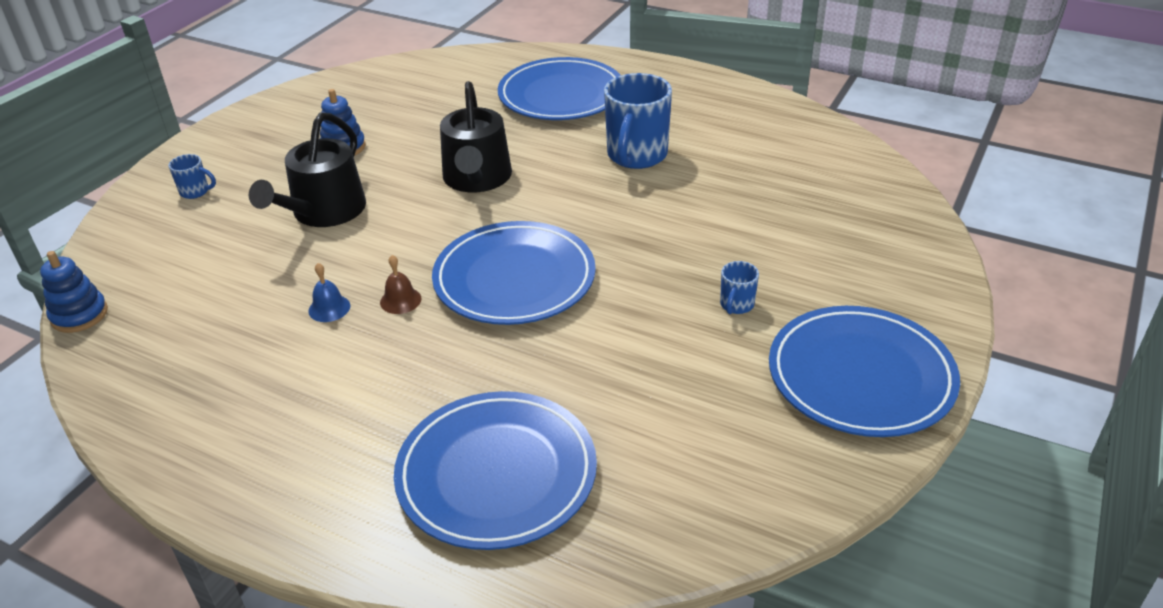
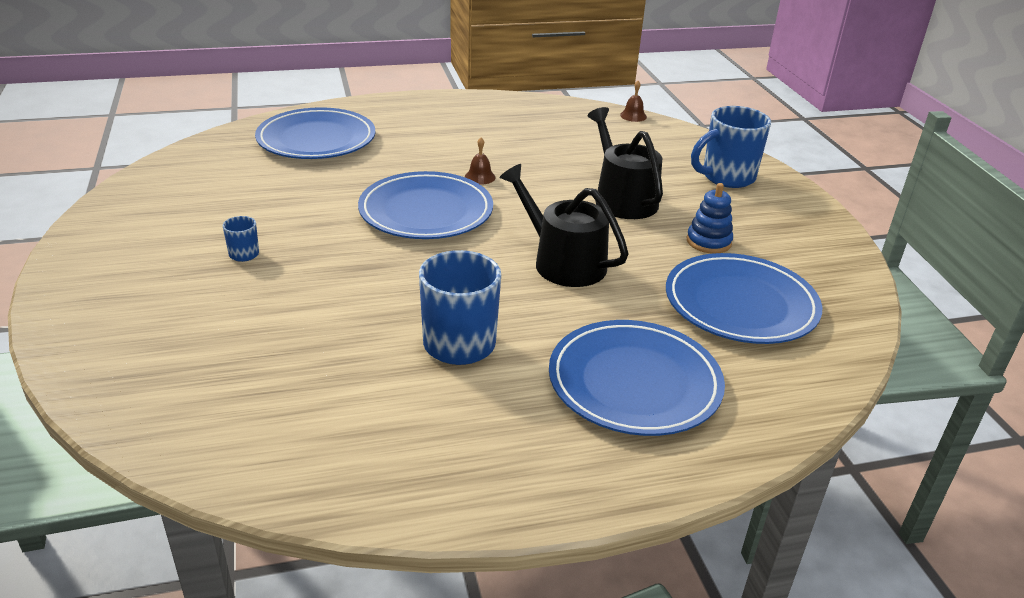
camera: 135 degrees right, 5 degrees down
blue stacking toy [40,251,108,333] -> brown bell [620,81,647,122]
blue mug [169,154,216,199] -> blue mug [691,106,771,188], size x2.17
blue bell [308,263,350,322] -> none
blue plate [769,306,960,437] -> blue plate moved to [666,253,822,344]

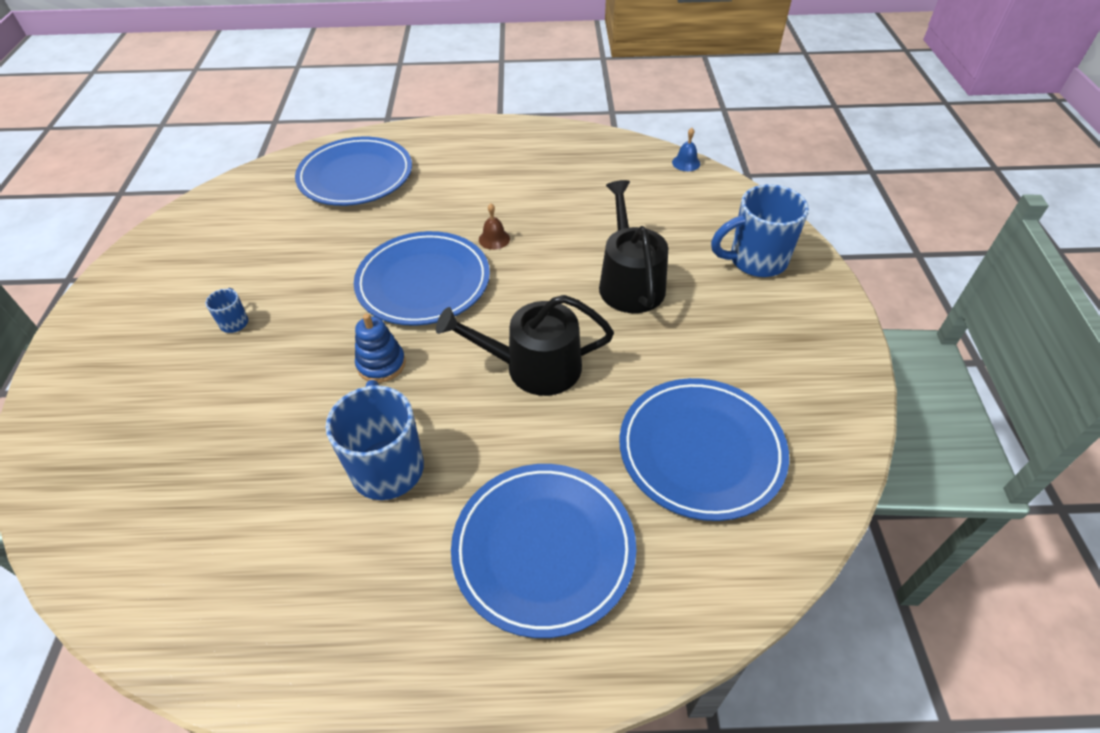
camera: 15 degrees right, 15 degrees up
black watering can [499,164,628,287] -> black watering can turned 60 degrees counterclockwise [436,295,614,396]
brown bell [620,81,647,122] -> blue bell [672,128,700,171]
blue stacking toy [686,183,733,254] -> blue stacking toy moved to [355,314,406,383]

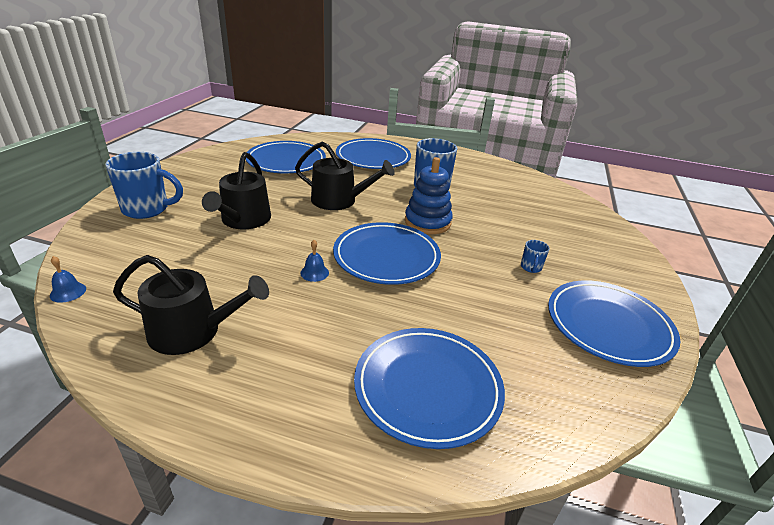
camera: 165 degrees left, 15 degrees down
blue stacking toy [355,314,406,383] -> blue stacking toy [405,157,453,234], size x1.52
brown bell [479,203,510,250] -> blue bell [300,240,329,282]
none -> black watering can [113,255,269,355]
none -> blue plate [548,280,681,367]

